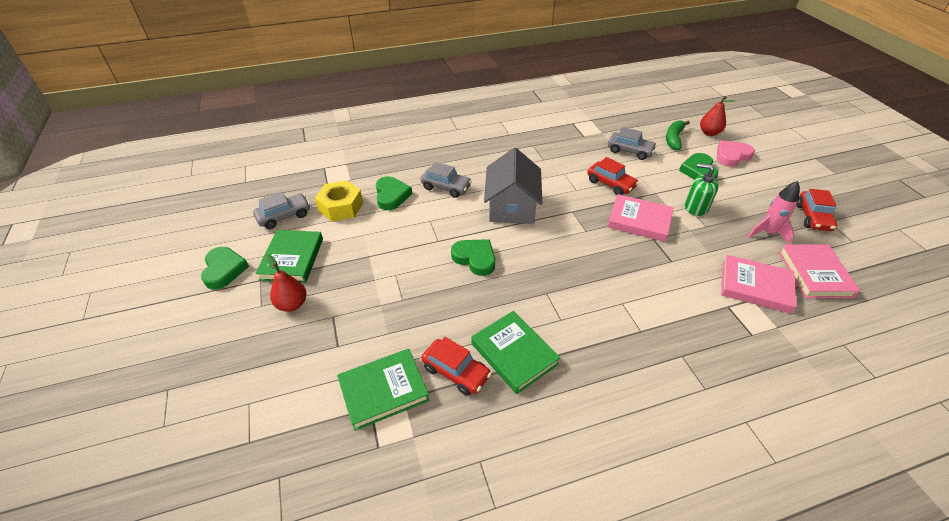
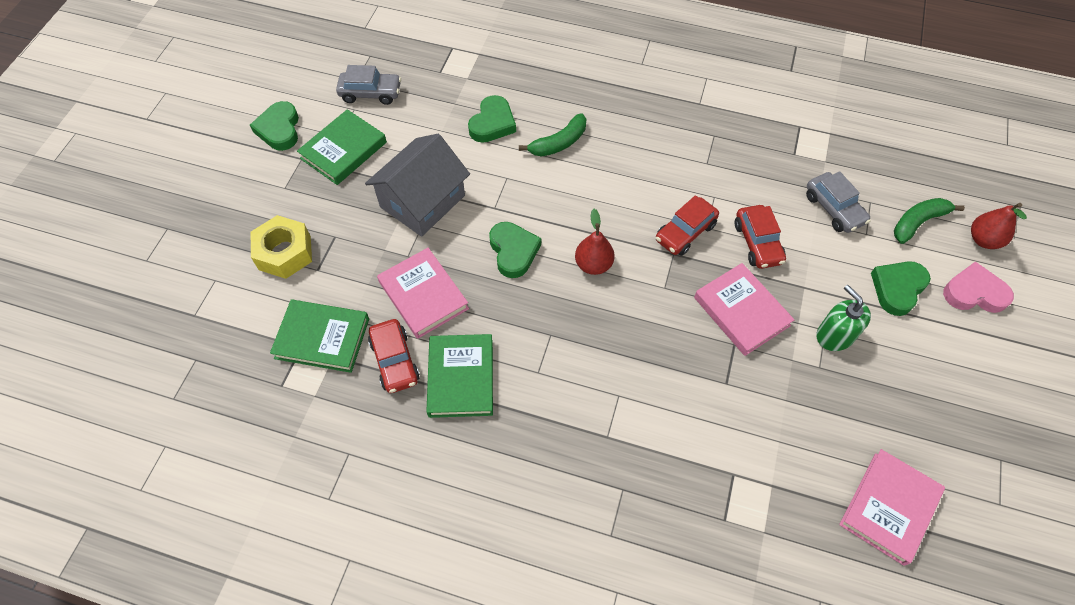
camera: 35 degrees right, 15 degrees up
green heart [201,247,249,290] -> green heart turned 150 degrees clockwise [250,101,299,151]
red pear [265,254,306,312] -> red pear moved to [575,209,615,275]
yellow nut [315,180,363,222] -> yellow nut moved to [251,215,312,279]
grey car [420,162,472,198] -> green banana [519,113,586,157]
grey house [484,148,542,224] -> grey house moved to [365,134,470,237]
pink book [721,255,797,313] -> pink book moved to [377,248,469,339]
pink rocket [748,181,800,245] -> none
red car [796,189,837,231] -> red car moved to [656,195,719,256]

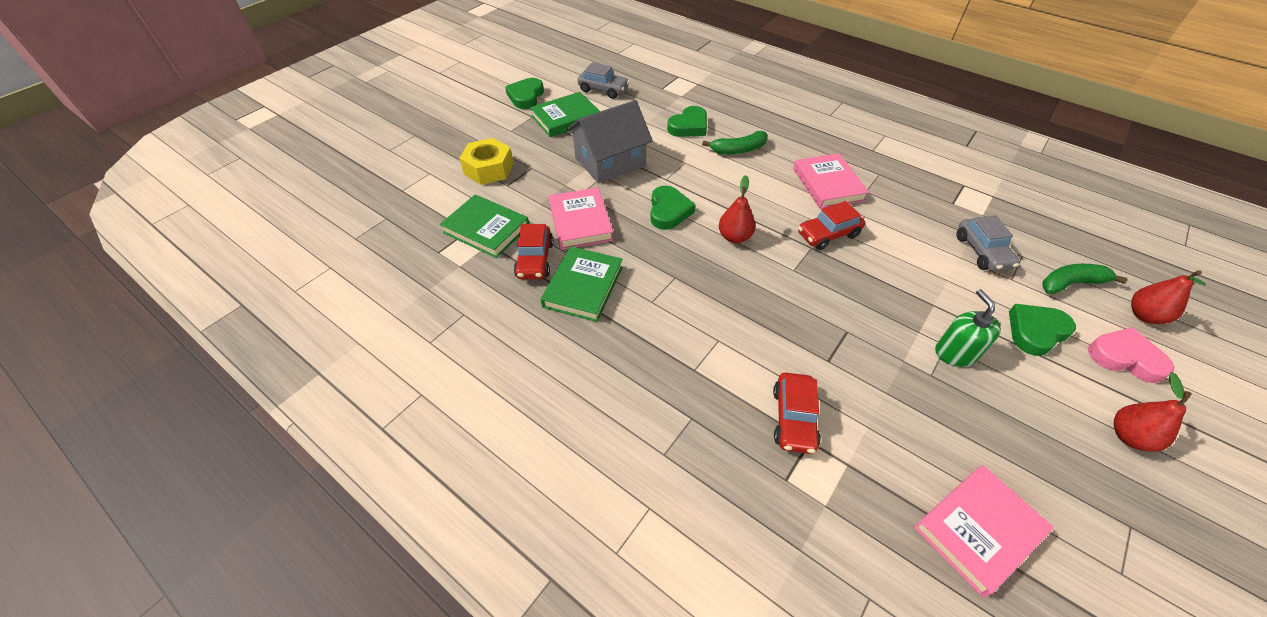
camera: 20 degrees right, 10 degrees down
pink book [694,263,795,356] -> pink book moved to [793,153,869,209]
red car [735,205,786,269] -> red car moved to [773,373,821,454]
none -> red pear [1114,372,1192,452]

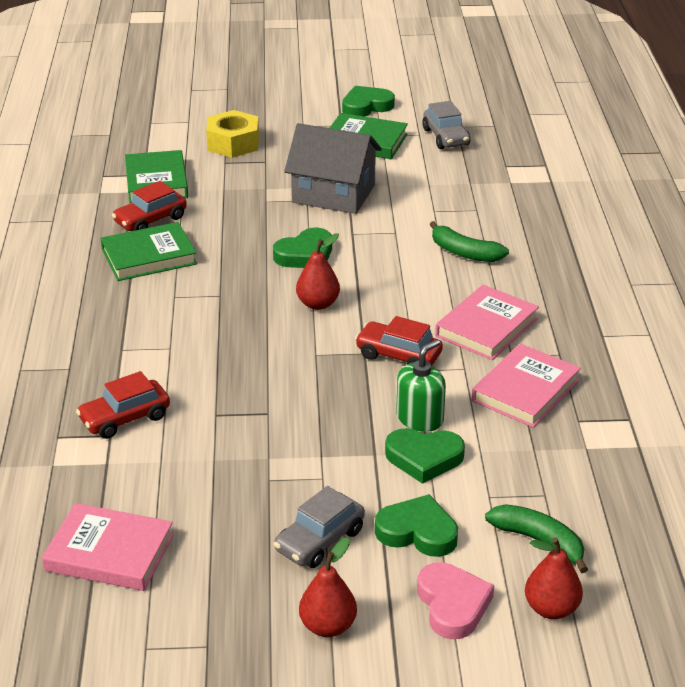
camera: 50 degrees right, 15 degrees down
pink book [549,188,614,250] -> pink book moved to [472,344,581,428]
green heart [667,106,707,137] -> green heart moved to [385,428,465,484]
green soap dispenser [935,289,1001,367] -> green soap dispenser moved to [396,339,446,432]
grey car [957,215,1020,271] -> grey car moved to [273,486,365,568]

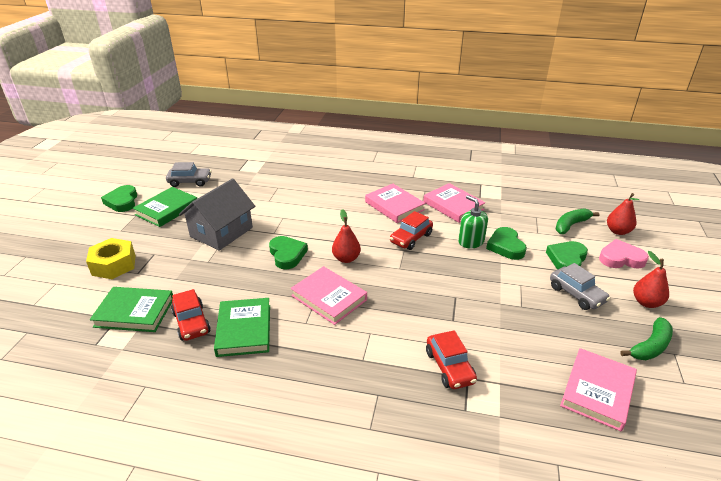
camera: 75 degrees left, 0 degrees up
green heart [385,428,465,484] -> green heart turned 150 degrees clockwise [486,227,527,260]
green banana [430,221,509,262] -> green banana moved to [620,317,673,360]
none -> pink book [291,266,367,325]

